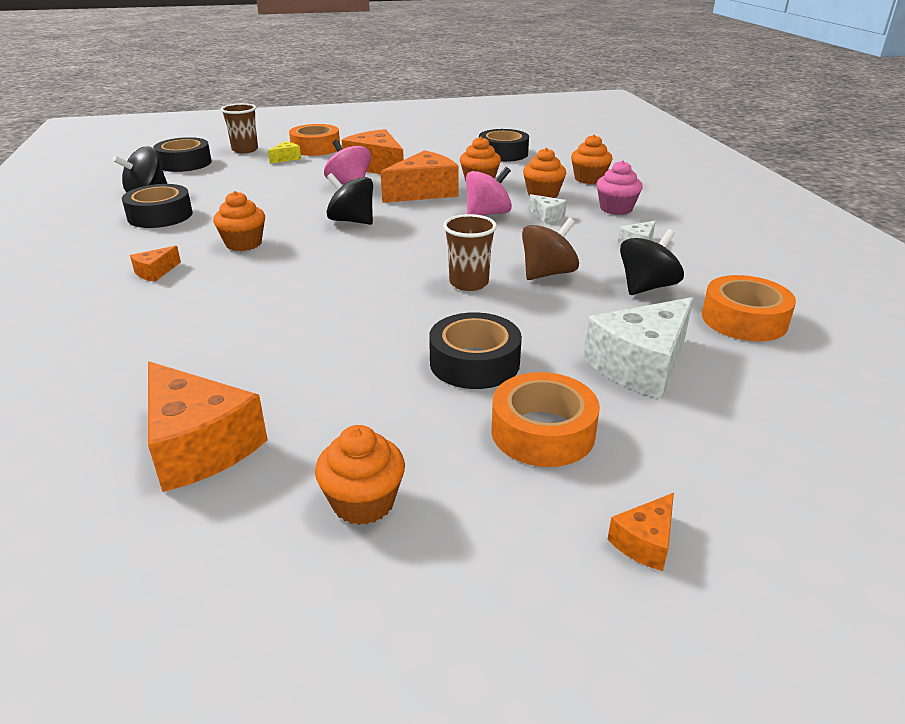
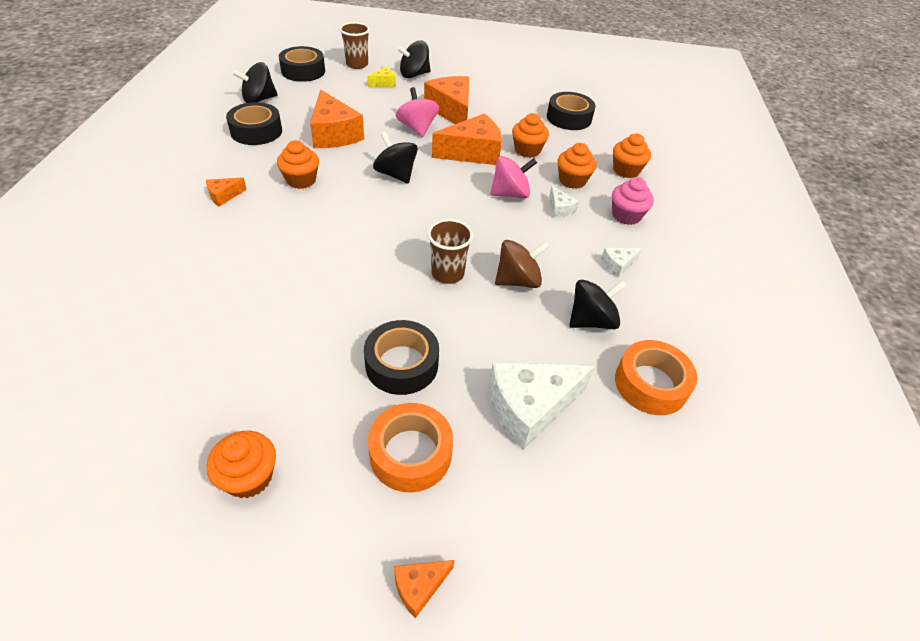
camera: 15 degrees right, 15 degrees up
orange cheese [148,361,268,492] -> orange cheese moved to [310,89,364,148]
orange tape [289,124,340,156] -> black spinning top [397,40,431,78]

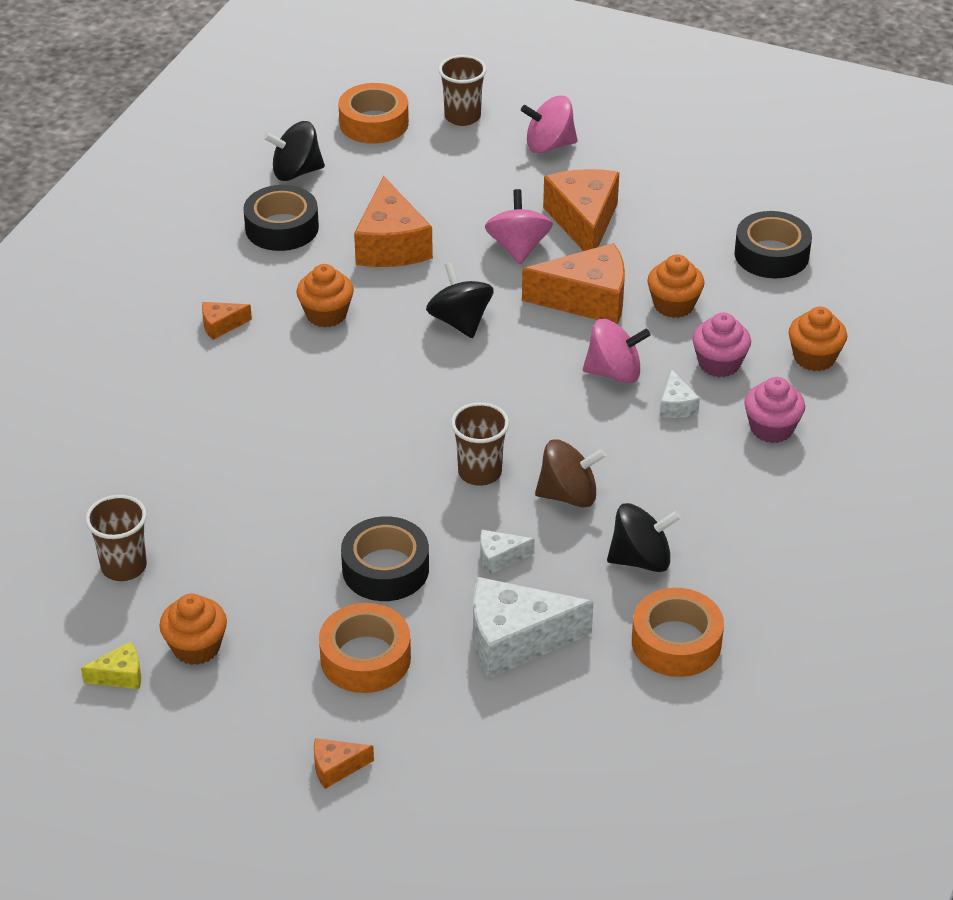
camera: 20 degrees right, 5 degrees down
black tape [279,46,325,82] -> orange tape [338,83,409,144]
yellow cheese [367,67,396,87] -> yellow cheese moved to [81,642,141,689]
black spinning top [397,40,431,78] -> pink spinning top [521,96,578,154]
orange cupcake [558,143,597,189] -> pink cupcake [692,312,751,377]
white cheese [601,248,642,278] -> white cheese moved to [480,530,535,575]
none -> brown cup [85,495,147,581]

